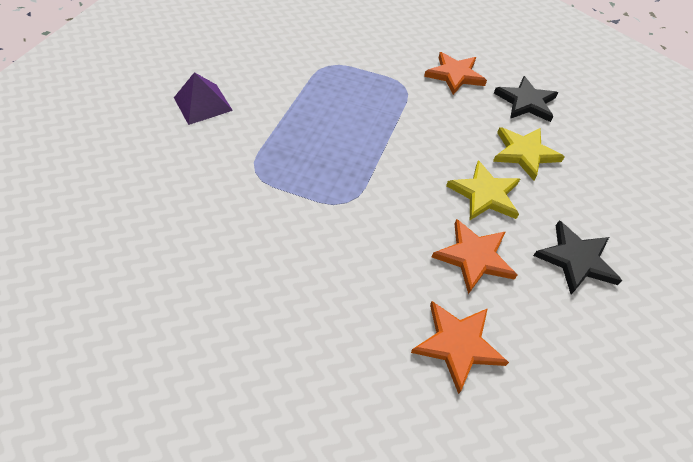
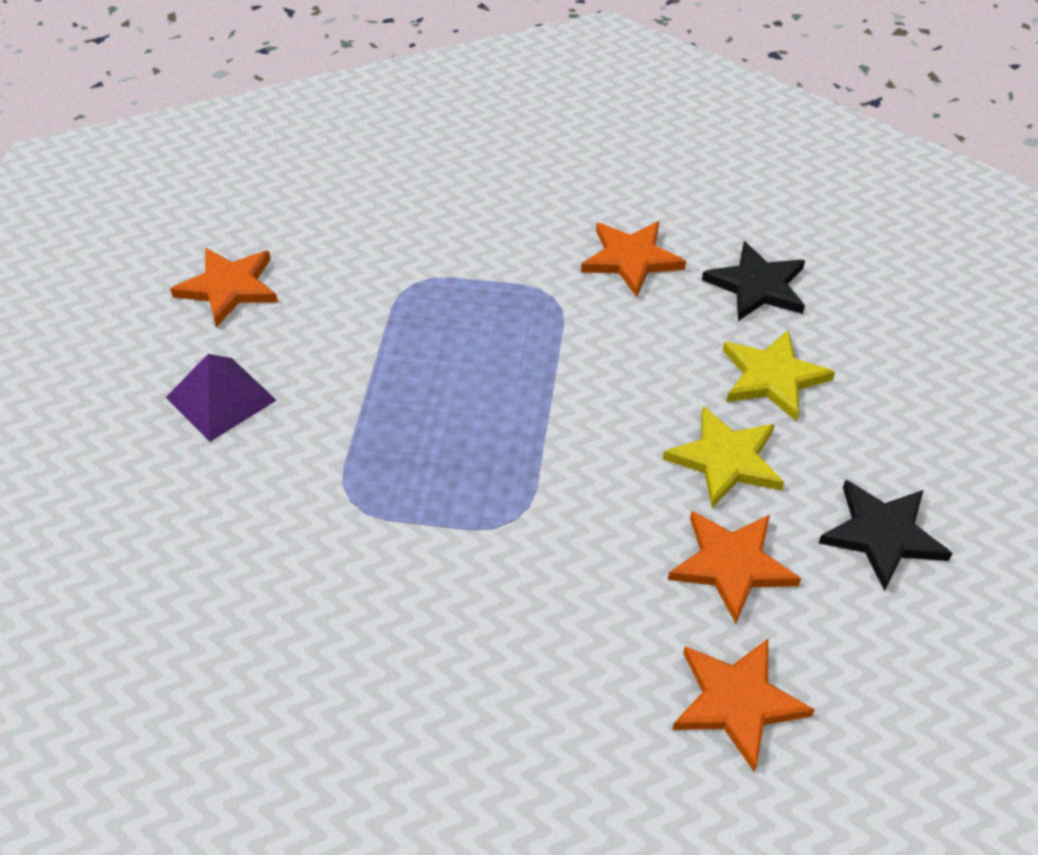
camera: 10 degrees left, 5 degrees down
none -> orange star [170,248,278,327]

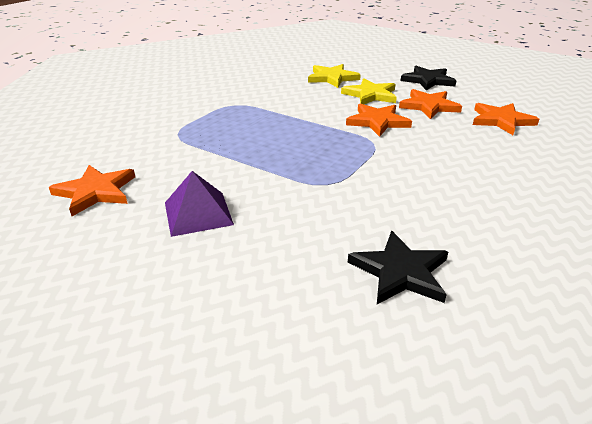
camera: 65 degrees left, 15 degrees down
orange star [581,221,686,297] -> orange star moved to [346,104,412,137]
black star [702,241,805,321] -> black star moved to [348,231,448,304]

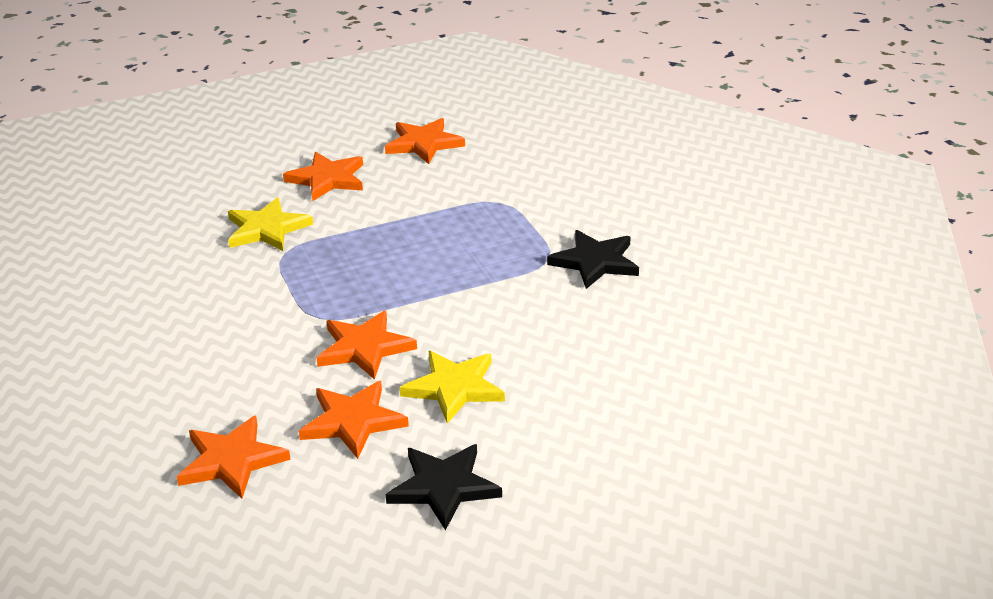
camera: 125 degrees right, 0 degrees up
purple pyramid [165,171,234,237] -> orange star [283,152,363,201]
yellow star [308,64,361,88] -> yellow star moved to [228,197,313,251]
black star [348,231,448,304] -> black star moved to [547,230,639,289]

